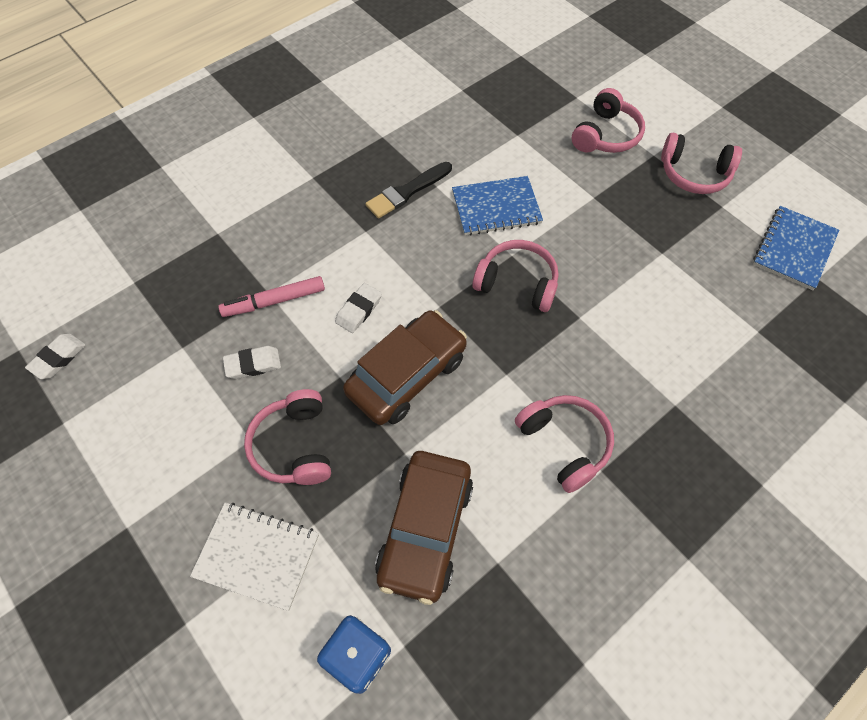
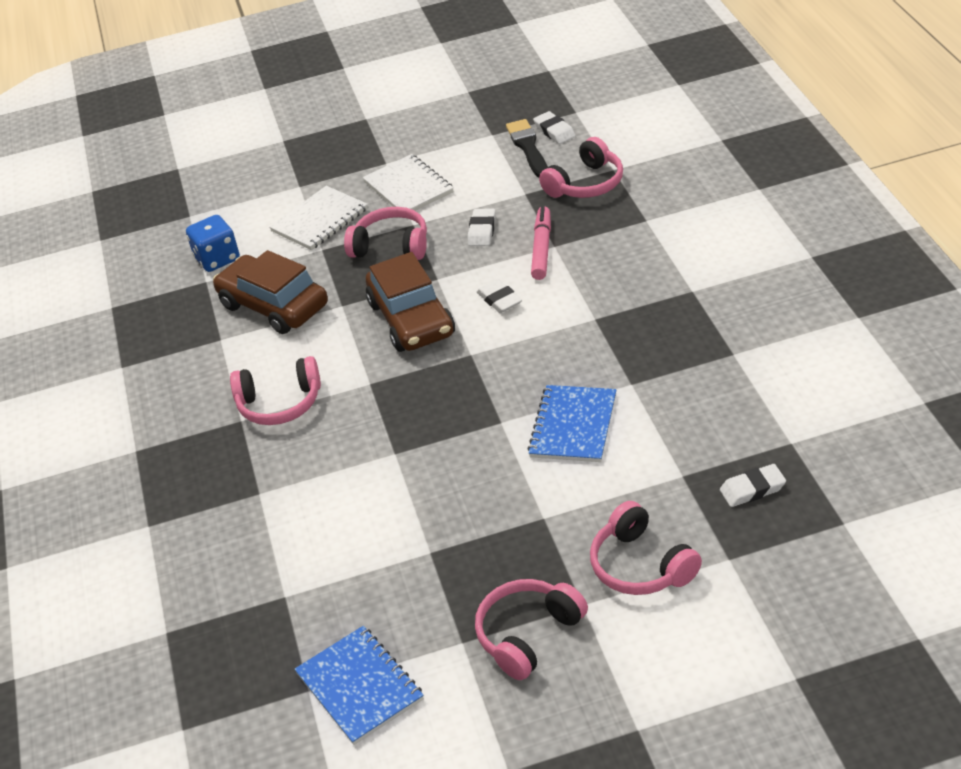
camera: 120 degrees right, 20 degrees down
black brush [365,162,452,219] -> black brush moved to [506,119,548,178]
pink headphones [472,240,559,312] -> pink headphones moved to [539,137,623,198]
none -> white notebook [362,154,454,211]
none -> white eraser [720,464,786,507]

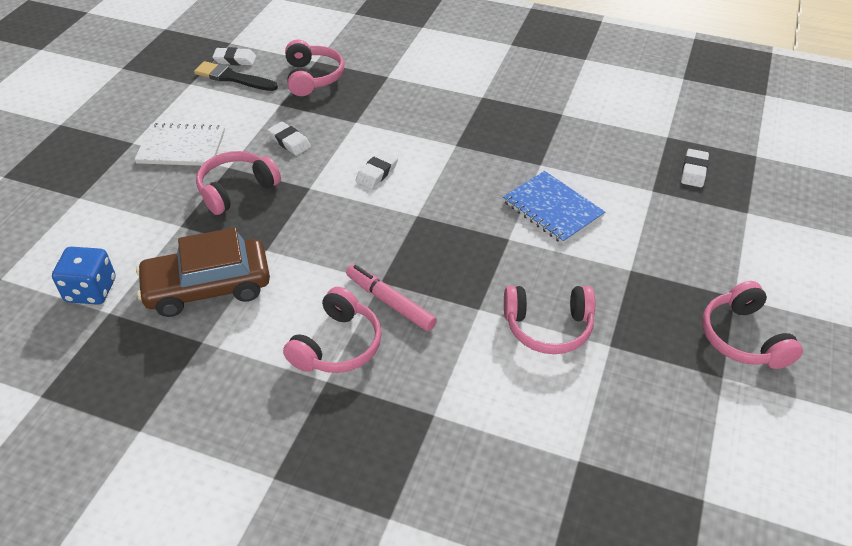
camera: 60 degrees left, 5 degrees up
white notebook [269,186,368,250] -> none
blue notebook [295,626,424,745] -> none
brown car [366,252,455,352] -> none
white eraser [477,279,522,313] -> white eraser turned 60 degrees counterclockwise [355,151,398,189]
pink marker [531,206,551,280] -> pink marker moved to [346,264,437,331]
pink headphones [590,501,702,595] -> pink headphones moved to [504,286,595,354]

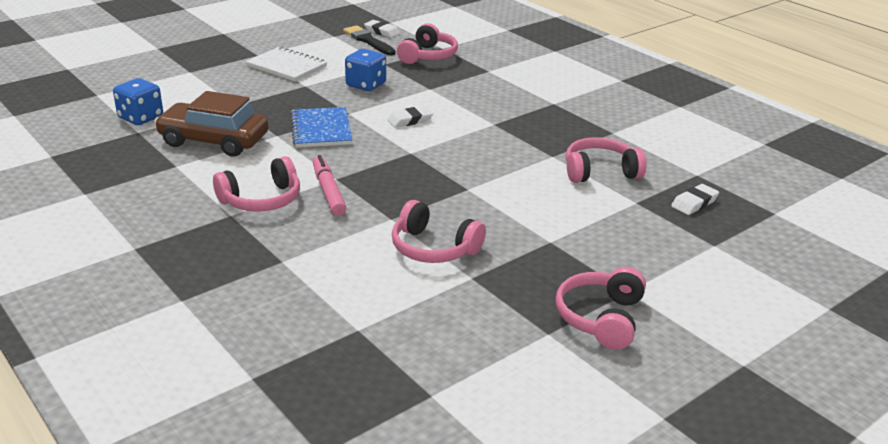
camera: 30 degrees right, 15 degrees down
pink headphones [196,151,281,215] -> pink headphones moved to [566,137,646,183]
white eraser [267,122,311,155] -> blue dice [345,49,386,91]
blue notebook [503,171,605,244] -> blue notebook moved to [290,107,352,147]

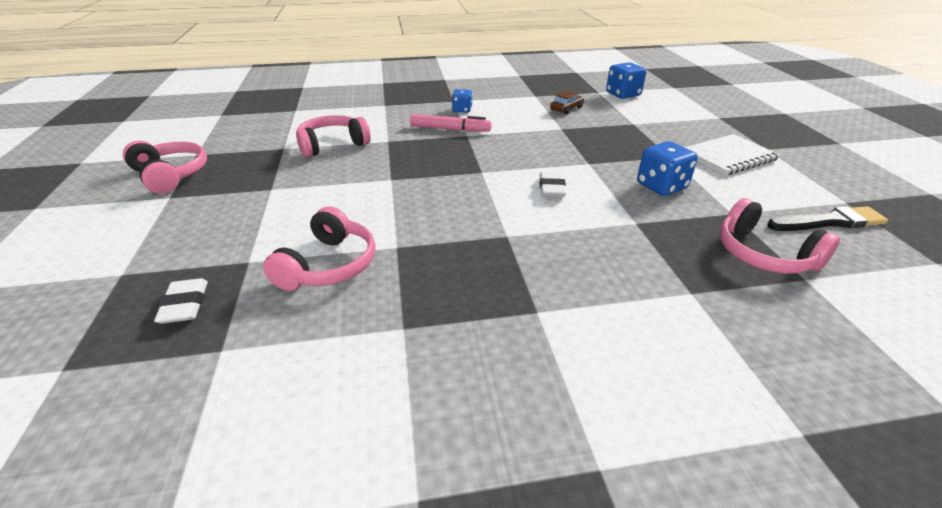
camera: 120 degrees right, 5 degrees up
brown car [154,91,269,157] -> brown car [550,91,584,115], size x0.44
pink headphones [213,156,300,212] -> blue dice [452,89,472,113]
blue notebook [290,107,352,147] -> none
white eraser [364,20,400,38] -> none

